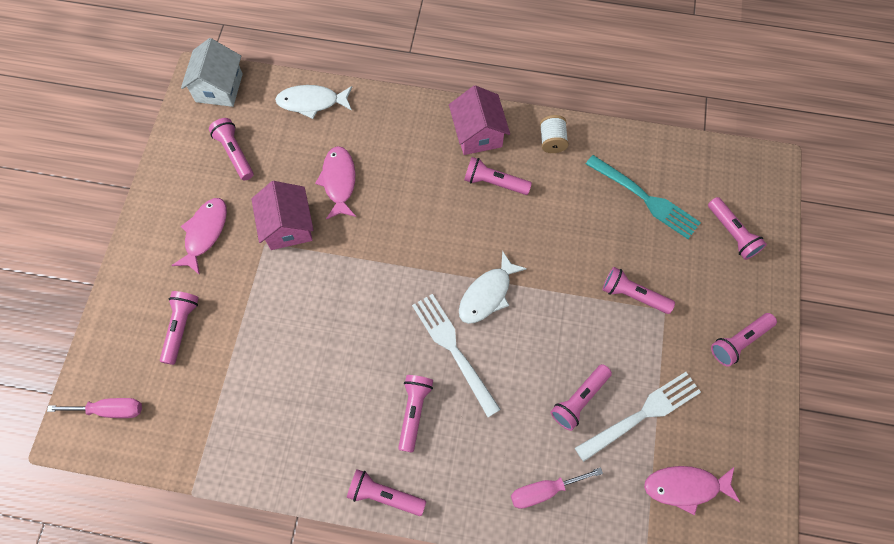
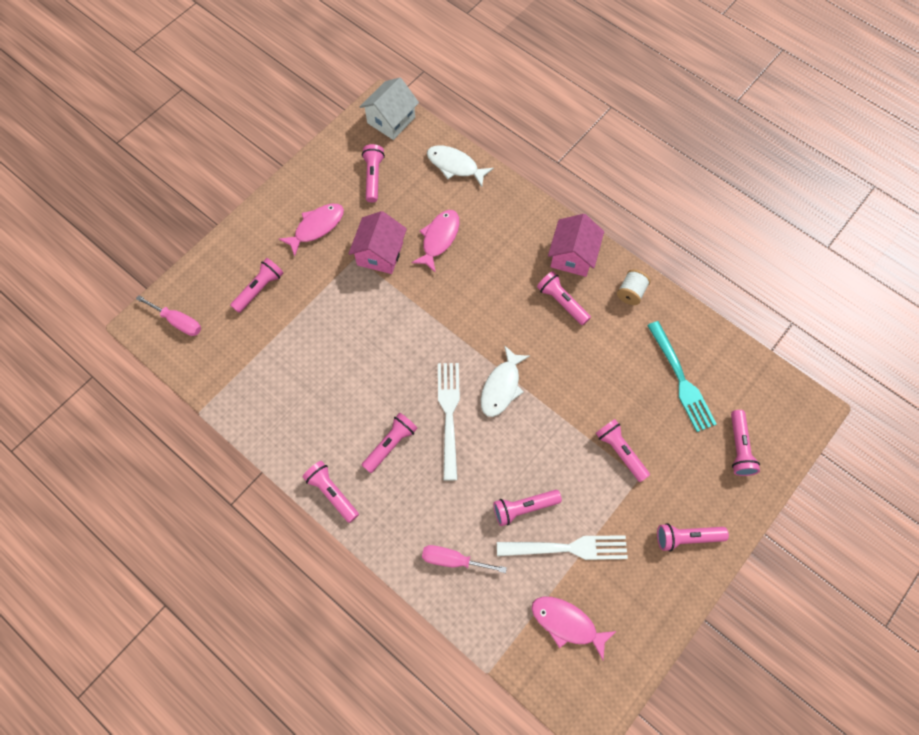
camera: 30 degrees right, 0 degrees up
white fish [459,251,527,324] -> white fish turned 45 degrees counterclockwise [481,345,530,417]

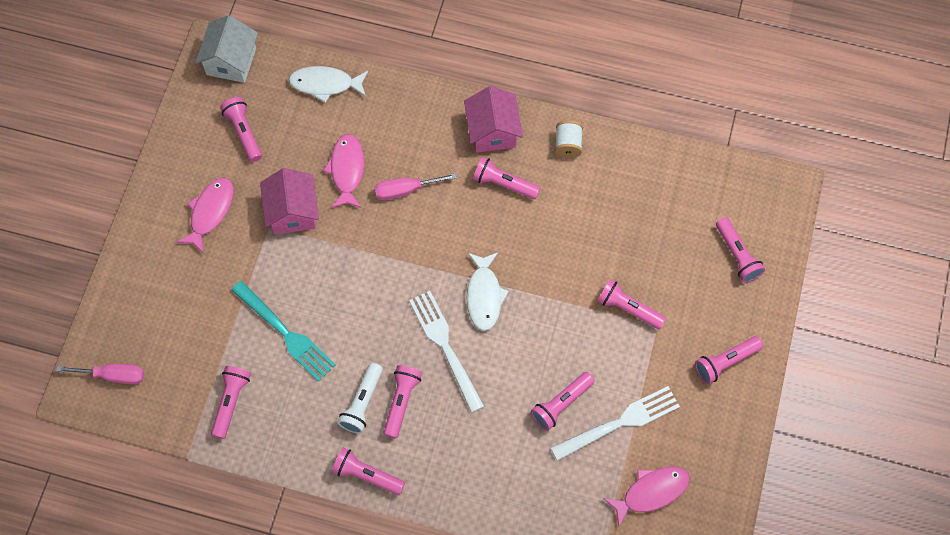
camera: 25 degrees left, 0 degrees up
pink flashlight [230,258,283,313] -> pink flashlight moved to [211,366,251,439]
pink screwdriver [422,545,507,573] -> pink screwdriver moved to [374,173,457,200]
pink fish [532,597,616,660] -> pink fish turned 150 degrees clockwise [603,467,690,527]
turquoise fork [647,321,717,432] -> turquoise fork moved to [231,280,336,381]
none -> white flashlight [338,363,383,434]

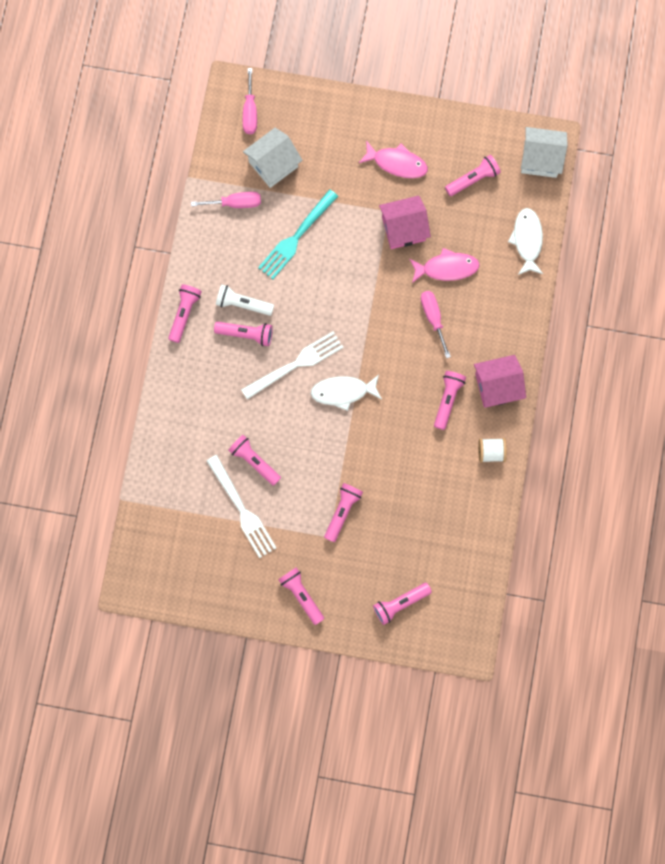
camera: 85 degrees right, 10 degrees up
pink flashlight [211,366,251,439] -> pink screwdriver [191,192,261,208]
pink fish [603,467,690,527] -> none
none -> white house [243,128,302,188]

